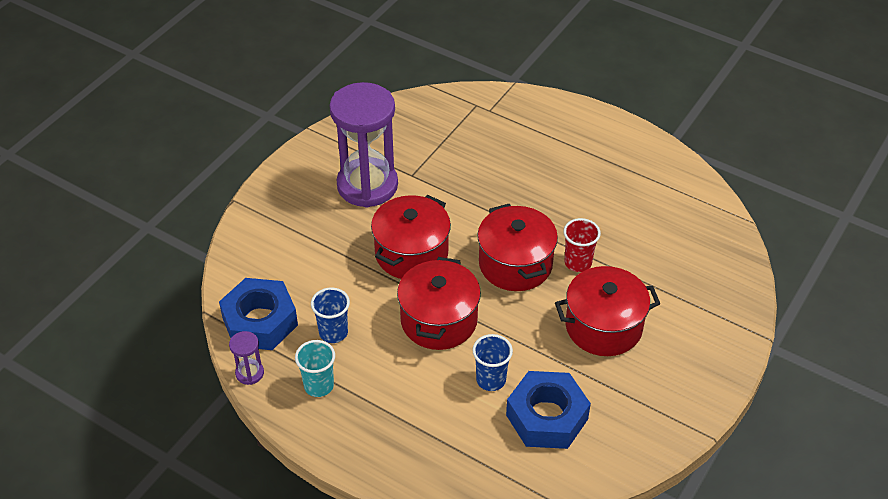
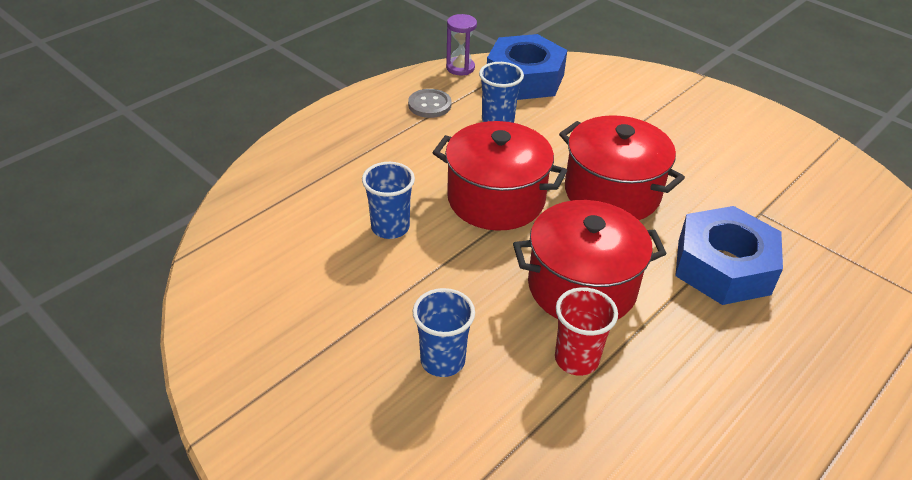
camera: 100 degrees right, 5 degrees down
turquoise cup [295,340,335,397] -> grey button [408,89,452,118]
purple hourglass [329,82,398,208] -> none
blue nut [506,371,591,449] -> blue nut moved to [675,206,783,305]
red pot [555,266,660,356] -> blue cup [413,288,475,377]

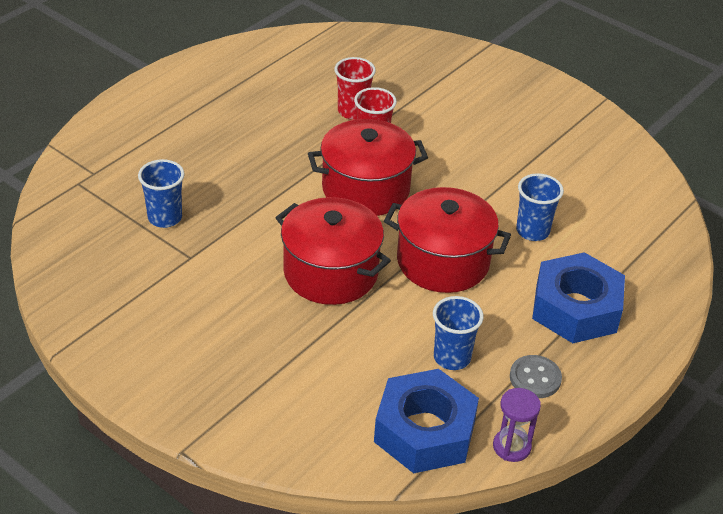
camera: 175 degrees right, 0 degrees up
blue cup [413,288,475,377] -> blue cup moved to [138,159,185,228]
blue nut [675,206,783,305] -> blue nut moved to [532,252,625,343]
none -> red cup [334,57,376,120]

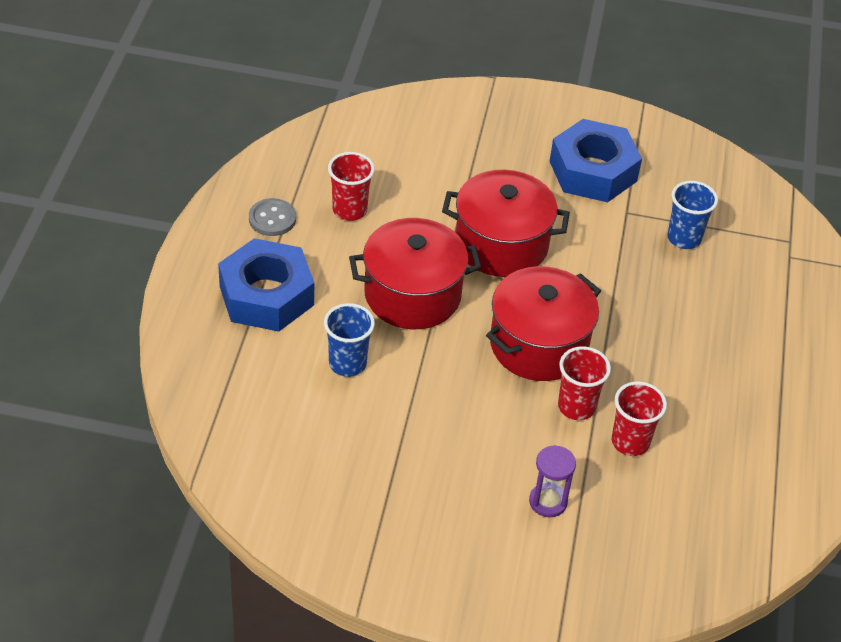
camera: 150 degrees right, 5 degrees up
blue nut [374,369,479,473] -> blue nut moved to [549,119,642,202]
blue cup [433,296,484,370] -> red cup [328,152,375,221]
purple hourglass [493,388,541,462] -> purple hourglass moved to [529,445,576,517]

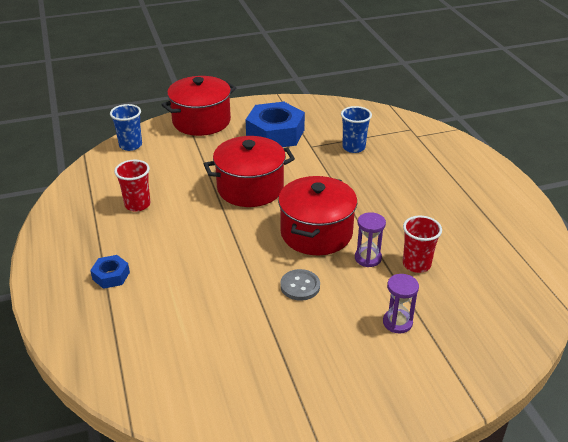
camera: 25 degrees left, 10 degrees down
blue nut [218,238,314,332] -> blue nut [90,255,130,289], size x0.48
grey button [249,198,296,236] -> grey button moved to [280,269,320,301]
blue cup [324,303,375,377] -> blue cup moved to [110,104,142,151]
red pot [349,218,482,329] -> red pot moved to [161,76,236,136]
red cup [558,346,611,420] -> purple hourglass [355,212,386,267]

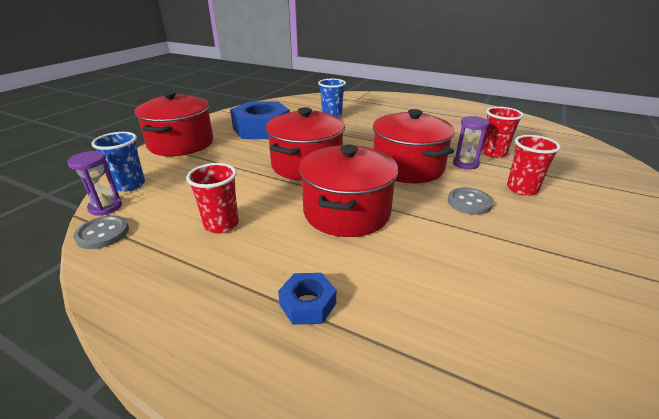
camera: 45 degrees left, 5 degrees down
purple hourglass [383,274,419,334] -> purple hourglass moved to [67,151,122,216]
none -> grey button [73,215,129,249]
none -> red pot [299,145,398,237]
none -> red cup [507,135,561,196]

